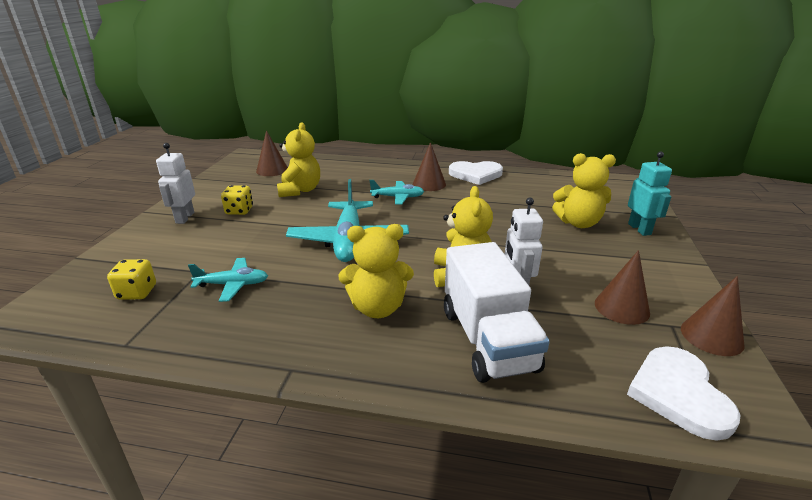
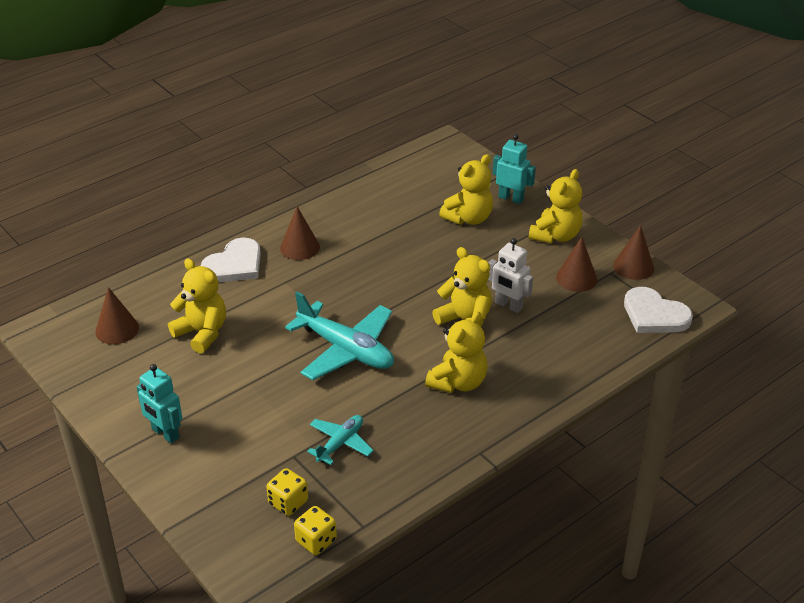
camera: 50 degrees left, 10 degrees up
white robot [156,143,195,224] -> turquoise robot [136,364,182,444]
yellow dice [221,185,253,215] -> yellow dice moved to [294,506,337,555]
turquoise plane [370,180,424,205] -> none
white truck [444,242,550,383] -> none
white heart [449,161,503,185] -> white heart moved to [201,237,261,282]
none -> yellow teddy bear [529,169,582,243]

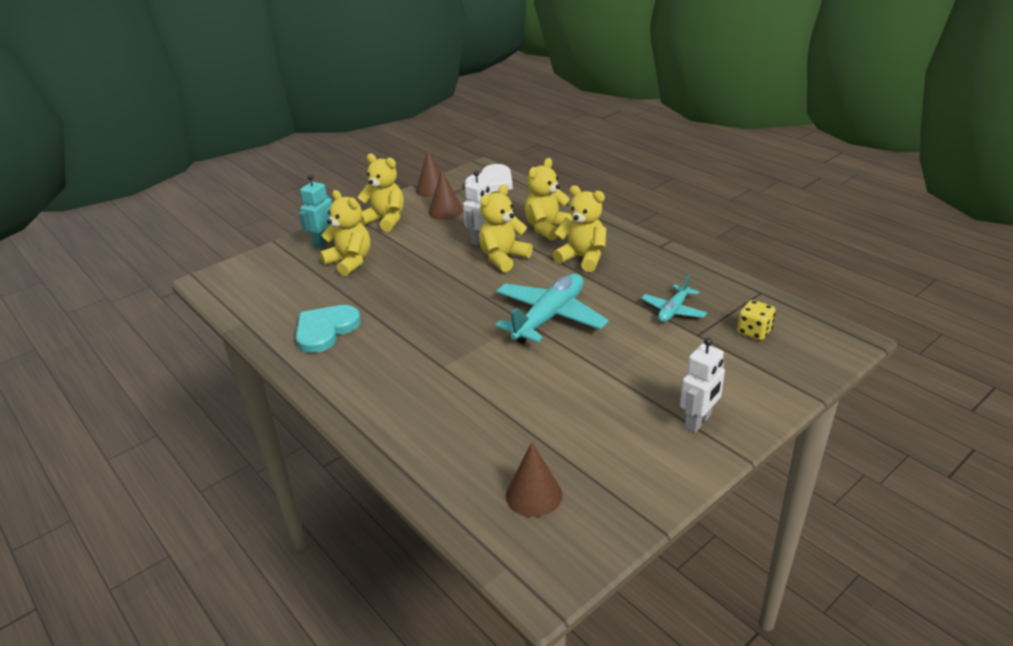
camera: 90 degrees left, 5 degrees down
turquoise robot [136,364,182,444] -> white robot [680,338,725,433]
yellow teddy bear [168,259,226,353] -> yellow teddy bear moved to [525,158,573,241]
white heart [201,237,261,282] -> none
brown cone [280,206,320,260] -> none
yellow dice [294,506,337,555] -> none
turquoise plane [307,415,374,465] -> turquoise plane turned 90 degrees counterclockwise [641,275,707,322]
none -> turquoise heart [296,305,361,353]

